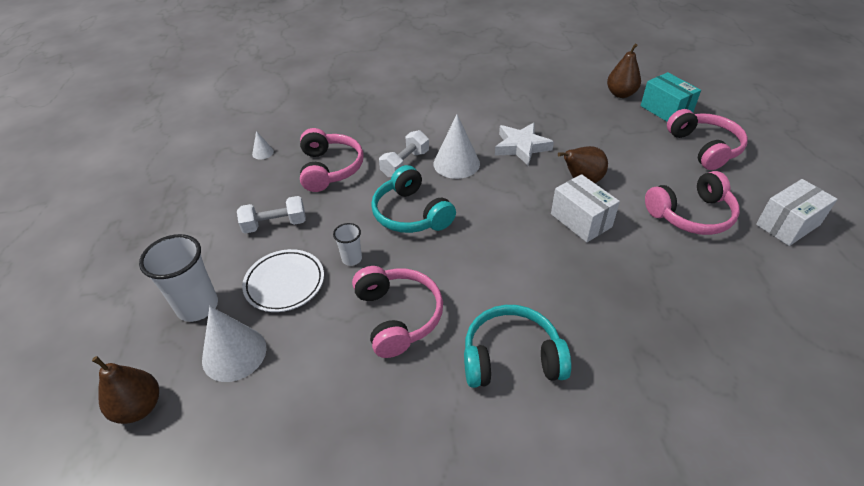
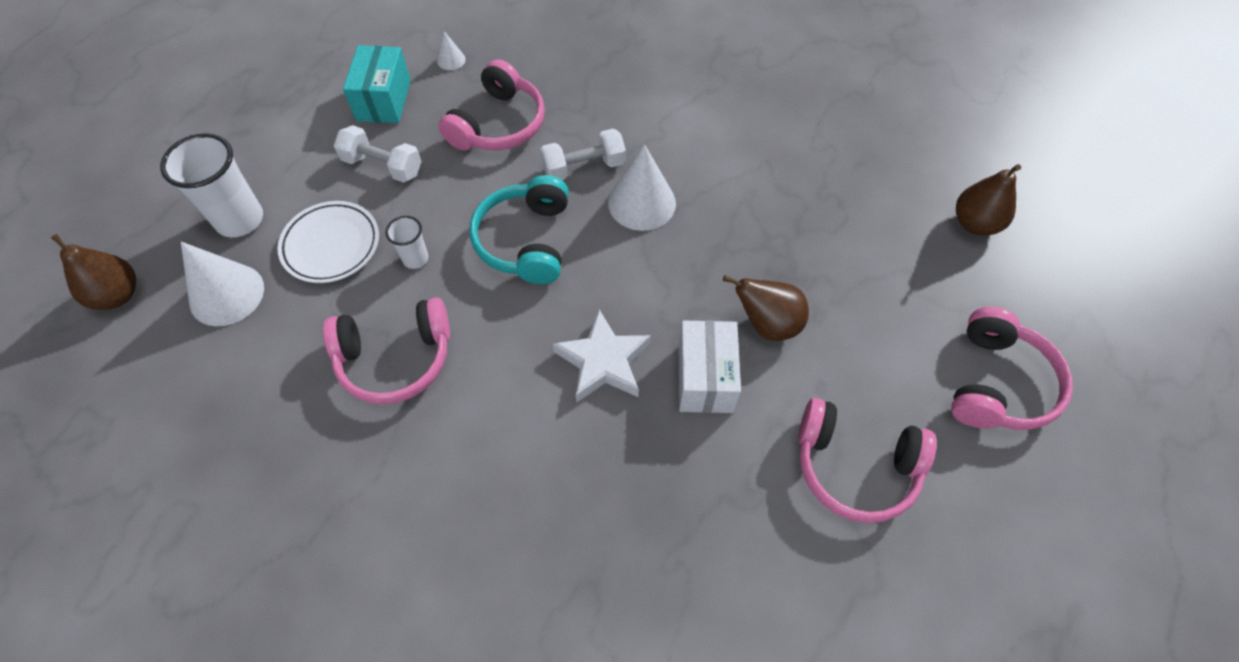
camera: 35 degrees right, 15 degrees up
pink headphones [352,266,443,358] -> pink headphones turned 60 degrees clockwise [323,297,450,404]
turquoise headphones [464,305,571,388] -> none
white star [495,123,554,166] -> white star moved to [553,310,651,403]
turquoise box [641,72,701,122] -> turquoise box moved to [343,45,411,123]
white box [756,179,837,246] -> none

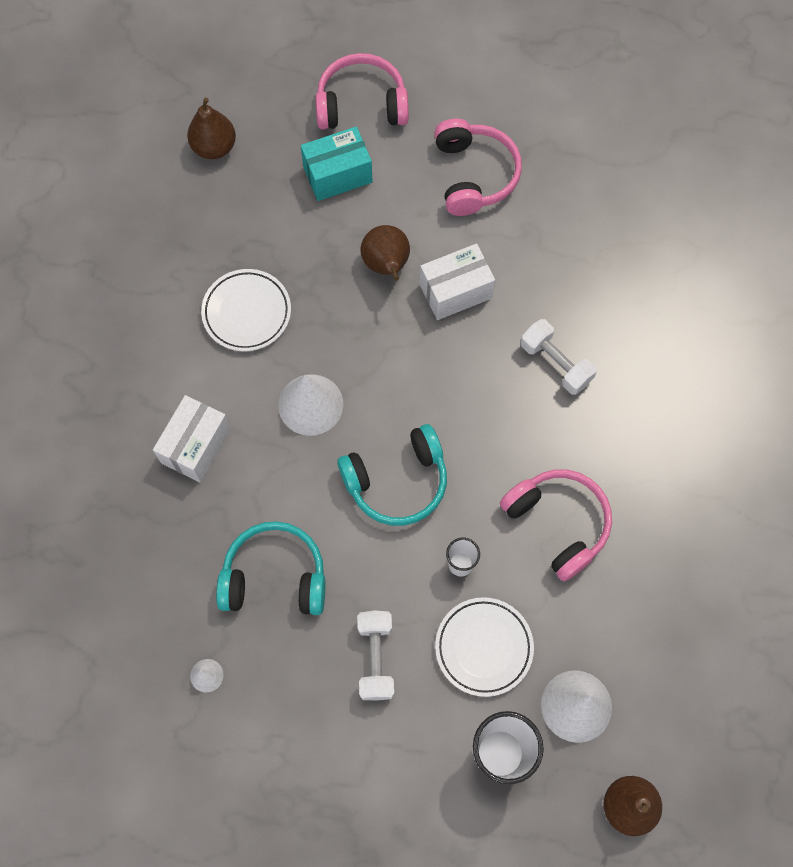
camera: 115 degrees left, 10 degrees up
turquoise box [343,45,411,123] -> turquoise box moved to [301,127,372,201]
pink headphones [438,59,545,151] -> turquoise headphones [216,521,325,615]
white dumbbell [540,129,626,180] -> white dumbbell moved to [521,319,597,395]
white star [553,310,651,403] -> none
none -> white box [153,395,231,482]
none -> white plate [201,269,291,351]

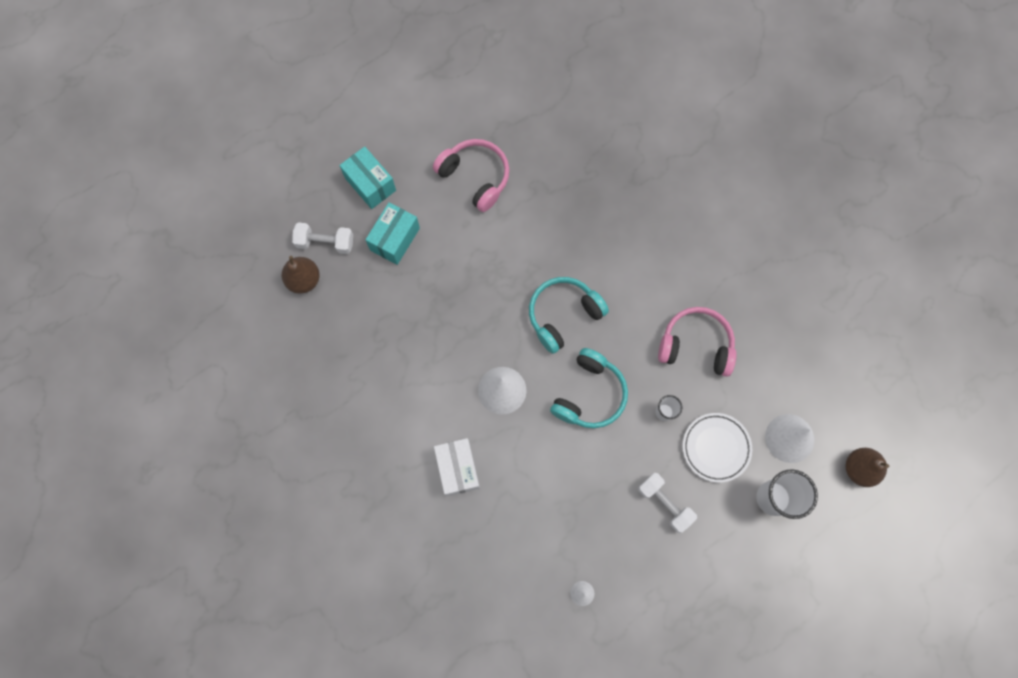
camera: 40 degrees left, 5 degrees up
white plate [201,269,291,351] -> none
turquoise headphones [216,521,325,615] -> turquoise headphones moved to [529,277,609,354]
pink headphones [315,53,409,130] -> turquoise box [339,146,396,209]
brown pear [360,225,410,281] -> none
white box [420,244,495,320] -> none
white dumbbell [521,319,597,395] -> white dumbbell moved to [292,222,353,254]

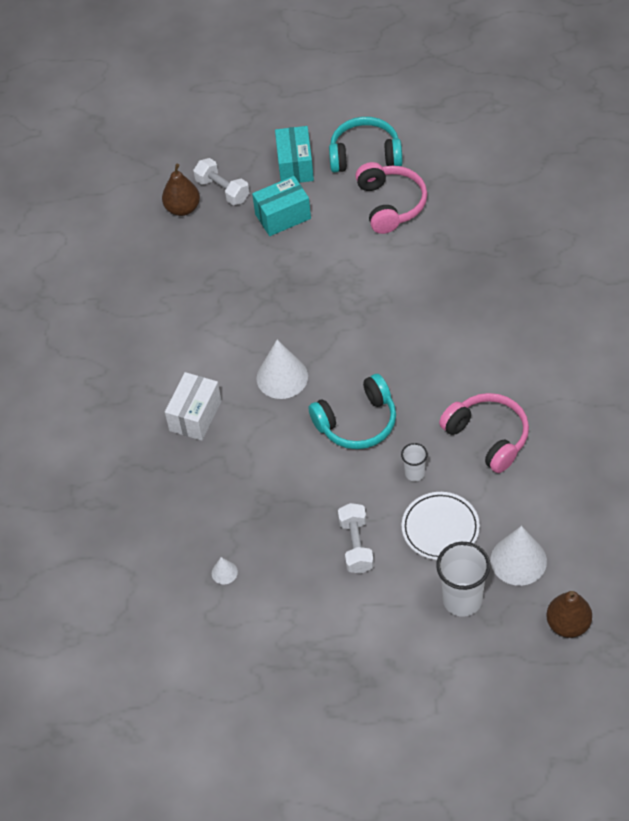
camera: 40 degrees right, 20 degrees down
turquoise headphones [529,277,609,354] -> turquoise headphones moved to [329,117,403,173]

